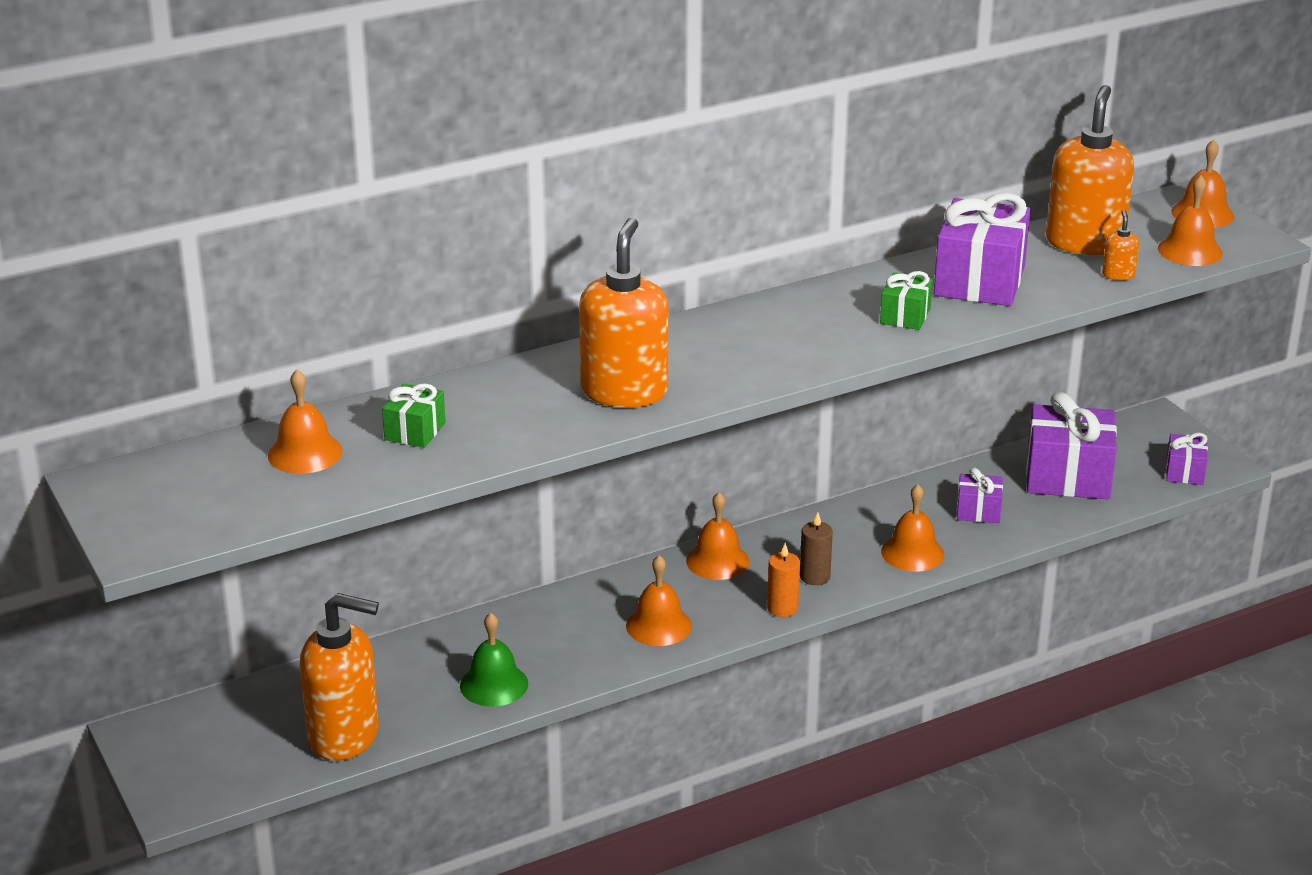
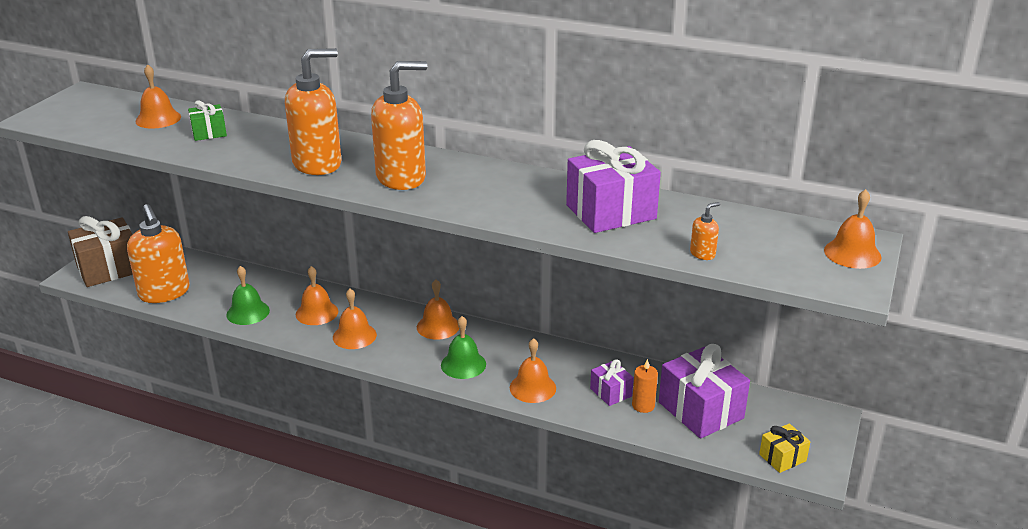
camera: 50 degrees right, 0 degrees up
orange candle [767,543,800,617] -> orange candle moved to [632,359,658,413]
brown candle [800,513,833,585] -> green bell [441,316,486,379]
green gift [880,271,933,330] -> none
orange soap dispenser [1046,85,1134,255] -> orange soap dispenser moved to [371,61,427,190]
orange bell [1158,175,1223,266] -> orange bell moved to [296,266,338,325]
purple gift [1166,433,1208,485] -> yellow gift [759,423,810,473]
none -> brown gift [68,216,133,287]

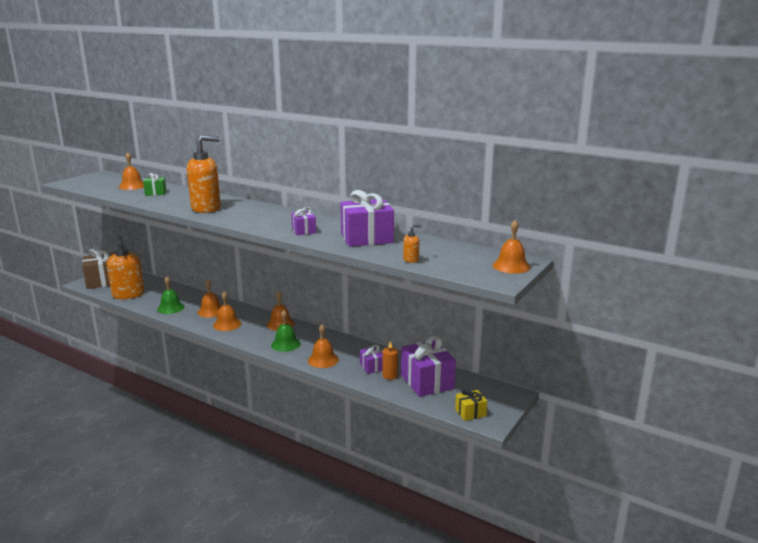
camera: 10 degrees right, 10 degrees down
orange soap dispenser [371,61,427,190] -> none
none -> purple gift [291,207,316,235]

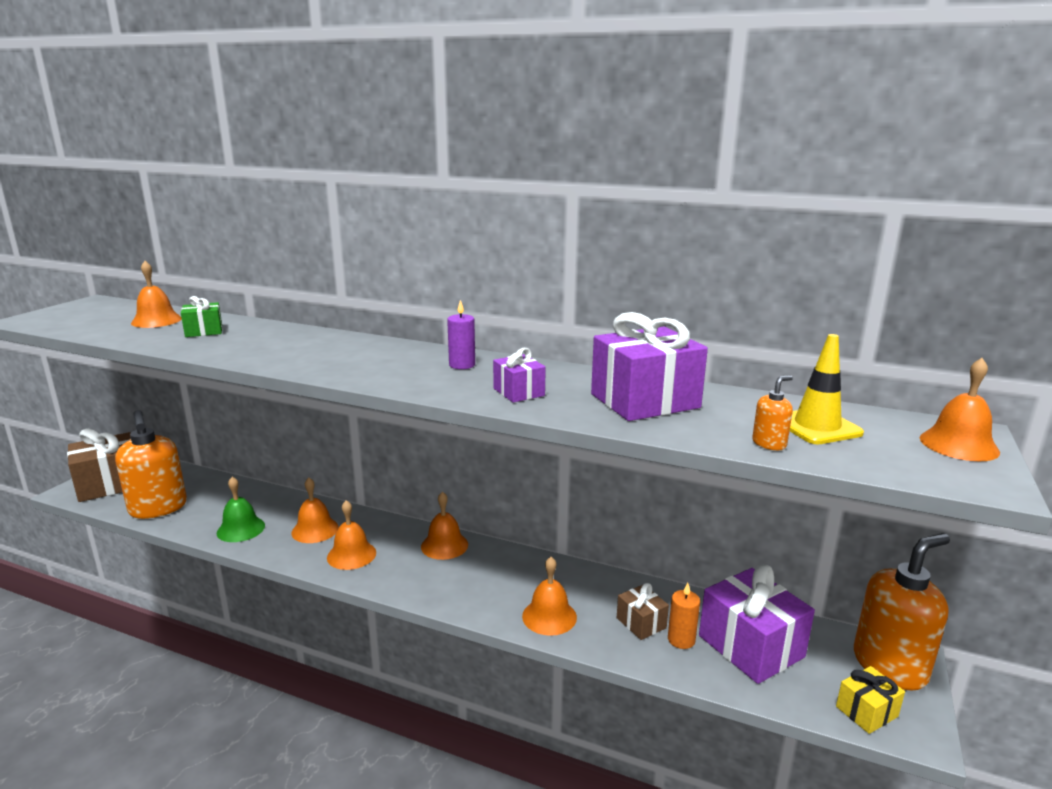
camera: 10 degrees left, 0 degrees up
orange soap dispenser [187,135,221,213] -> orange soap dispenser moved to [854,533,950,691]
green bell [271,310,301,352] -> none
purple gift [360,344,382,374] -> brown gift [617,583,669,640]
none -> purple candle [447,300,475,369]
none -> yellow traffic cone [790,334,864,444]

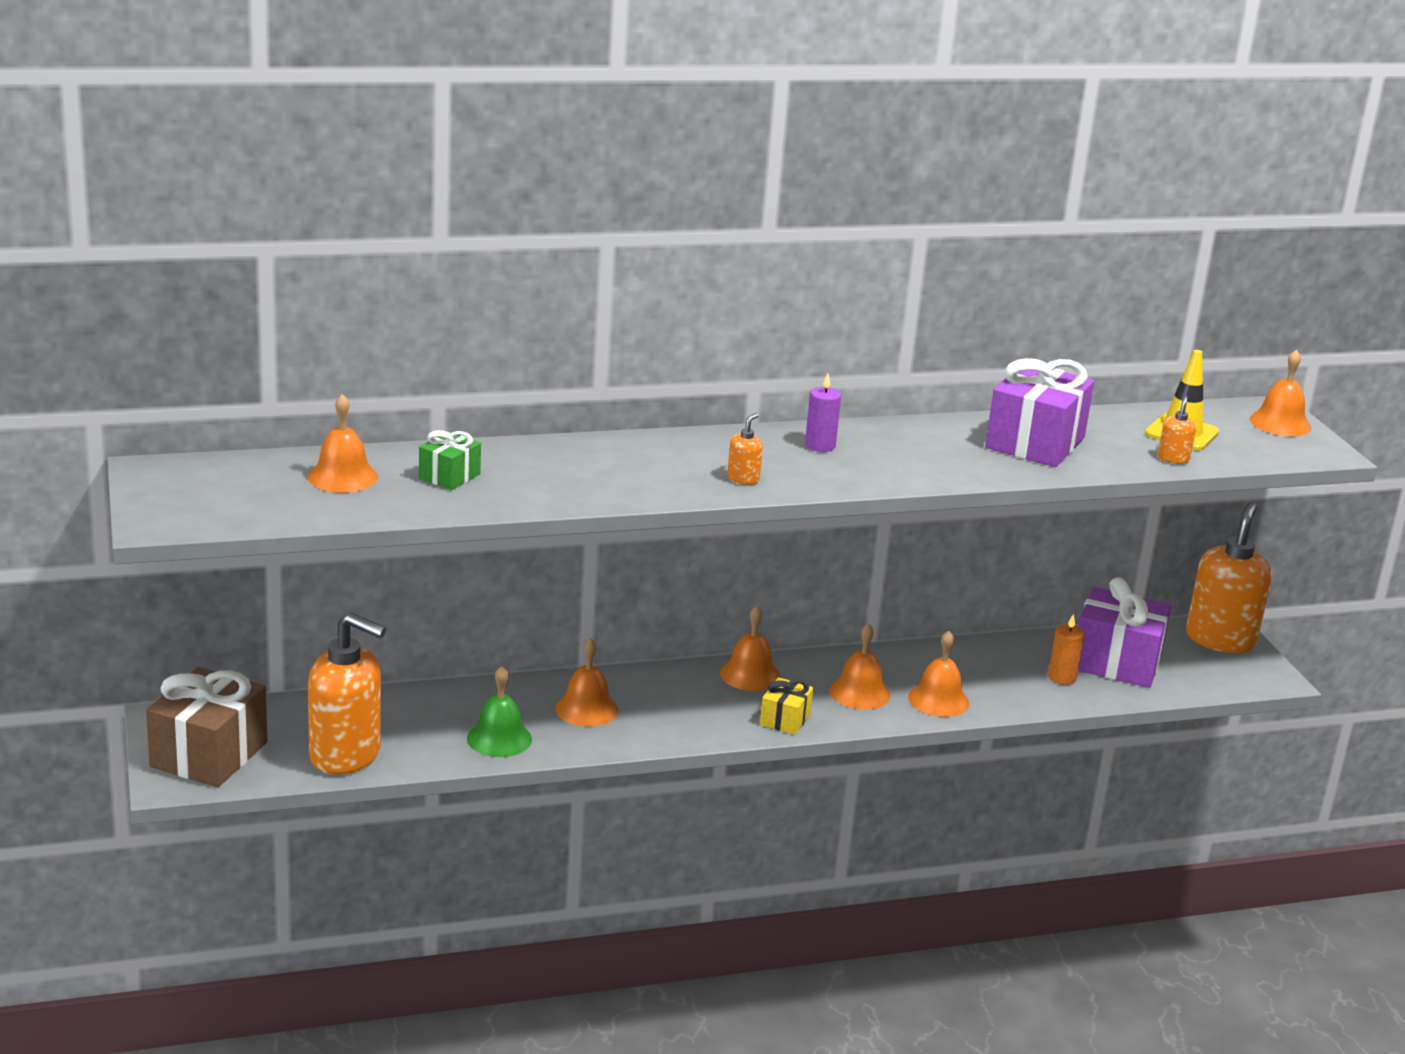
camera: 40 degrees left, 5 degrees up
orange bell [327,500,376,570] -> orange bell moved to [829,623,890,710]
purple gift [493,348,546,403] -> none
brown gift [617,583,669,640] -> none
yellow gift [836,666,905,734] -> yellow gift moved to [760,677,813,735]
none -> orange soap dispenser [727,413,763,485]

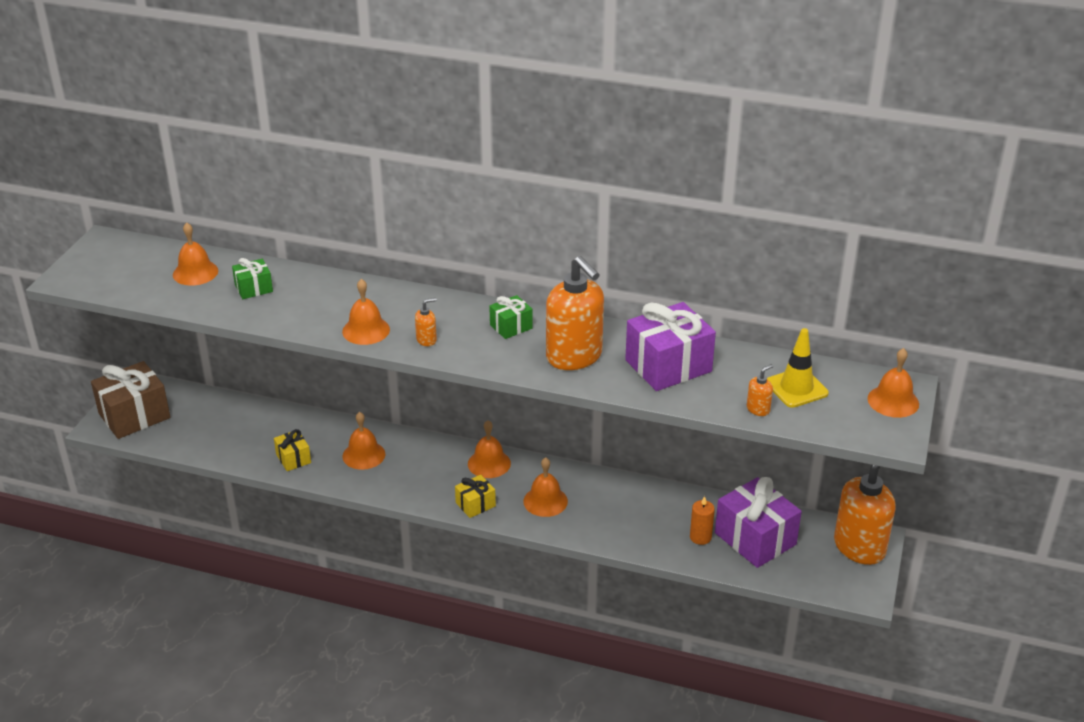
camera: 35 degrees right, 10 degrees up
orange soap dispenser [308,613,386,775] -> orange soap dispenser moved to [546,256,604,370]
green bell [467,666,532,757] -> yellow gift [274,429,311,471]
purple candle [805,374,841,452] -> green gift [489,295,533,339]
orange bell [908,631,969,717] -> orange bell moved to [342,279,390,345]

